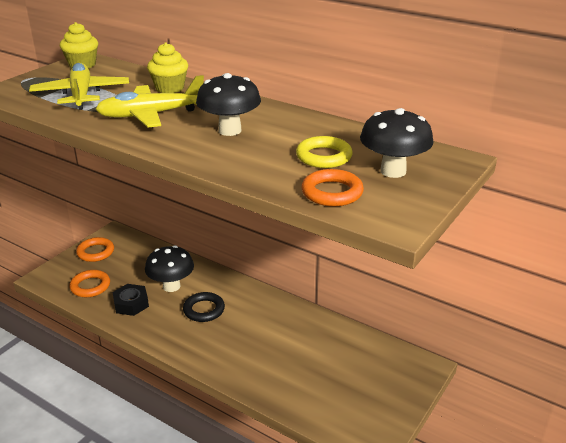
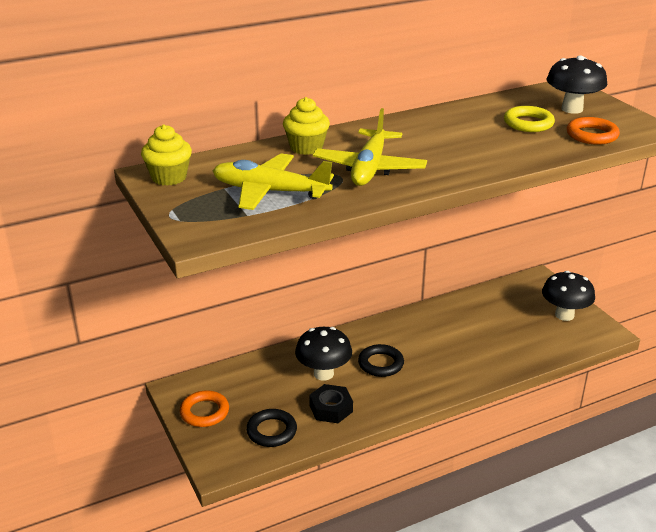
camera: 60 degrees left, 0 degrees up
orange ring [69,270,110,297] -> black ring [246,409,297,447]
black mushroom [196,73,261,136] -> black mushroom moved to [542,271,595,321]

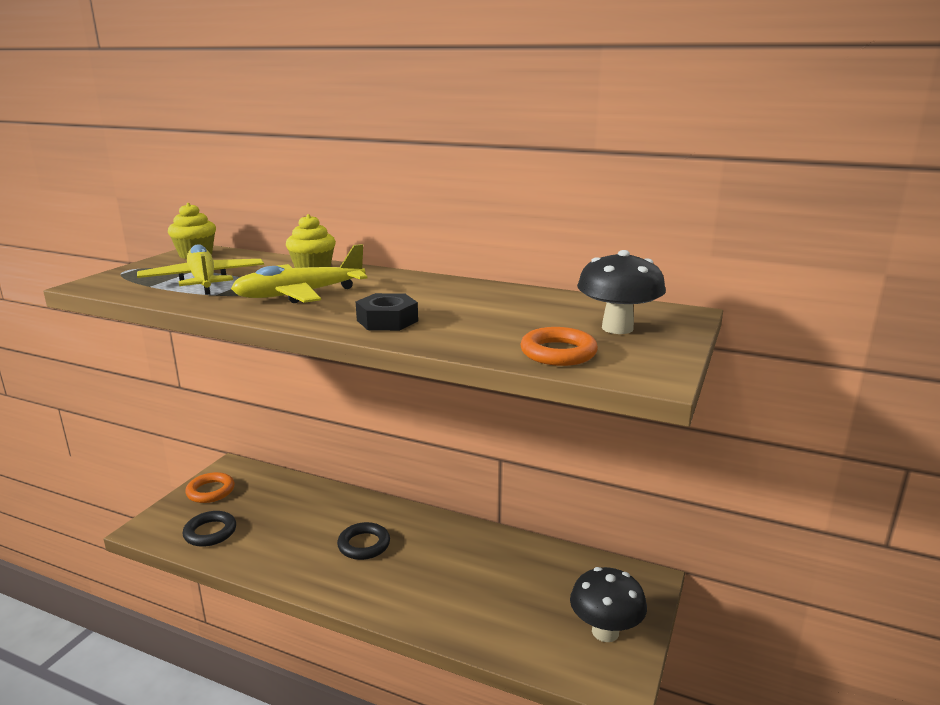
camera: 50 degrees right, 10 degrees down
black mushroom [295,327,352,381] -> none
black nut [309,384,353,423] -> black nut moved to [356,293,418,331]
yellow ring [504,106,555,132] -> none

